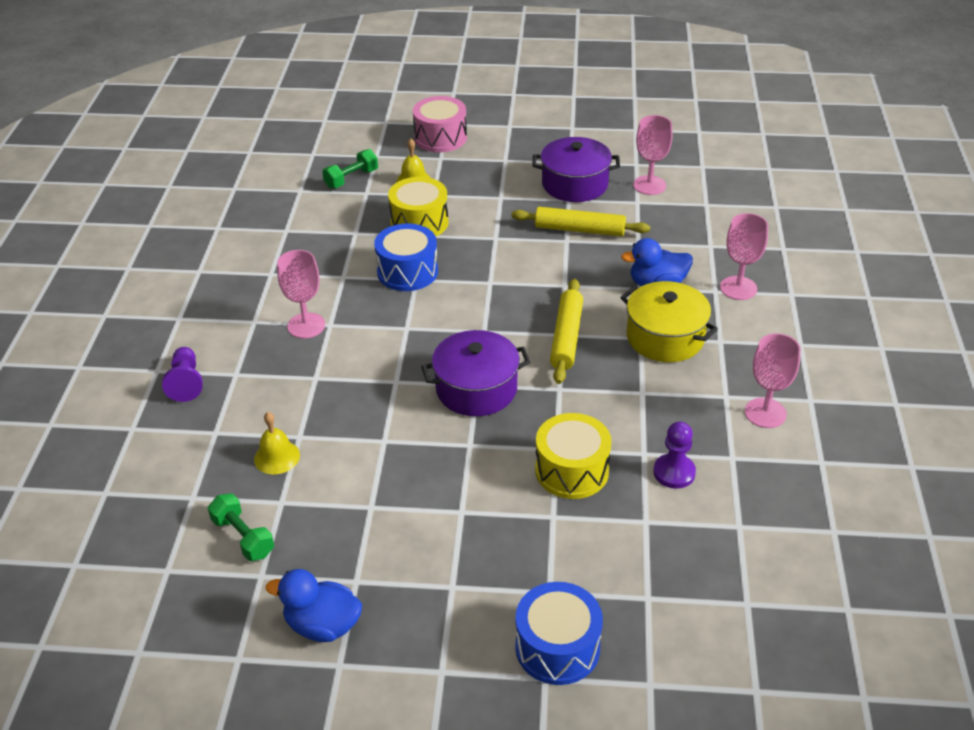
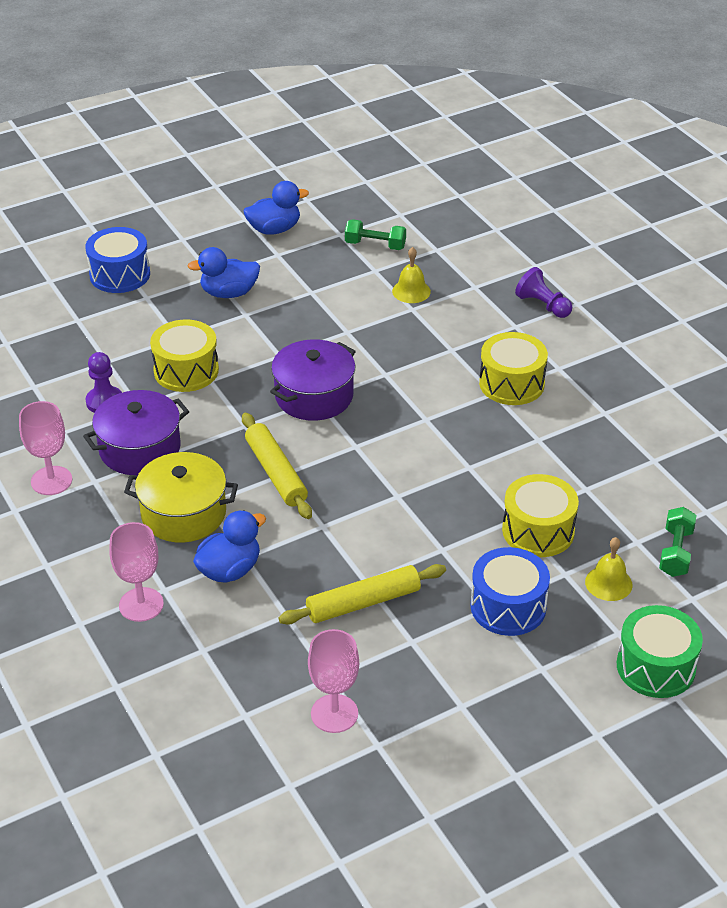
camera: 145 degrees right, 0 degrees up
pink goblet [277,250,325,338] -> yellow drum [479,332,548,405]
blue drum [374,223,438,291] -> blue drum moved to [471,547,550,636]
pink drum [413,96,467,152] -> green drum [617,605,703,698]
purple pot [533,137,620,202] -> purple pot moved to [83,390,189,475]
none -> blue duck [187,247,260,298]

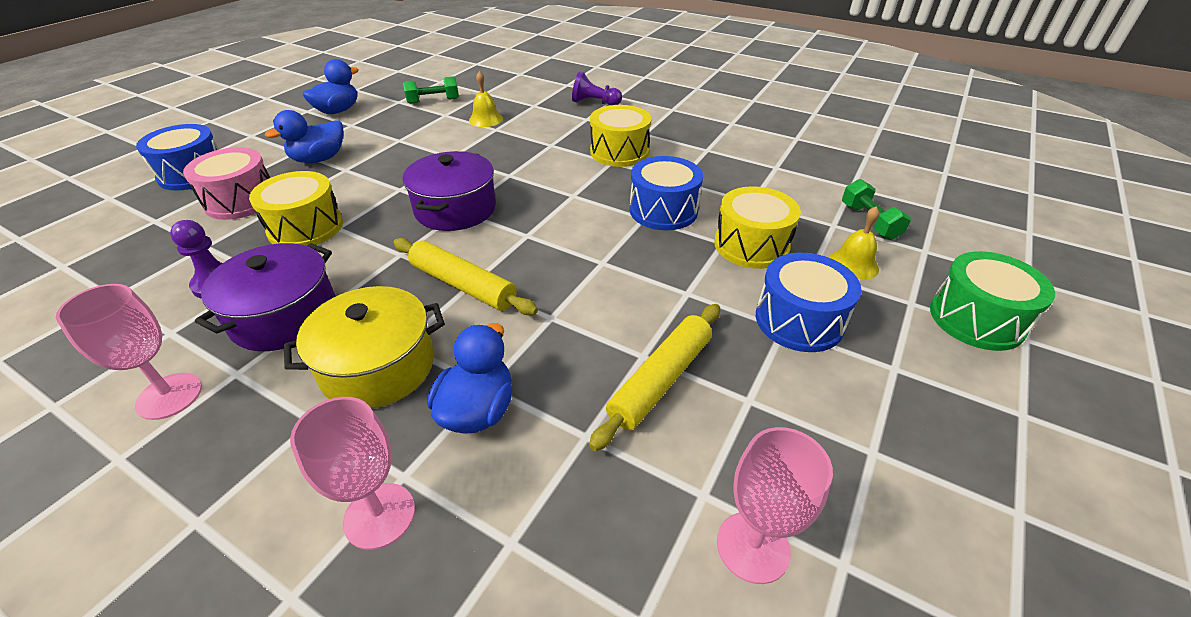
camera: 30 degrees left, 0 degrees up
none -> pink drum [183,147,270,220]
none -> blue drum [629,156,703,230]

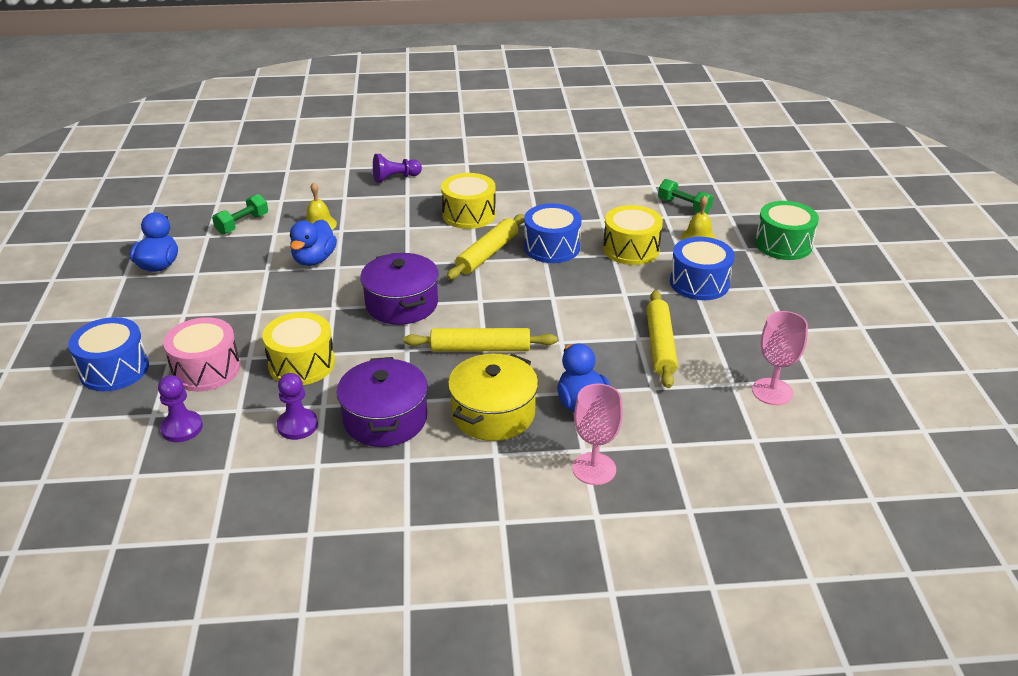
camera: 35 degrees left, 5 degrees down
pink goblet [56,284,202,420] -> none
blue duck [265,110,344,163] -> blue duck moved to [290,219,337,266]
none -> purple pawn [158,375,203,442]
none -> yellow rolling pin [447,214,525,280]

